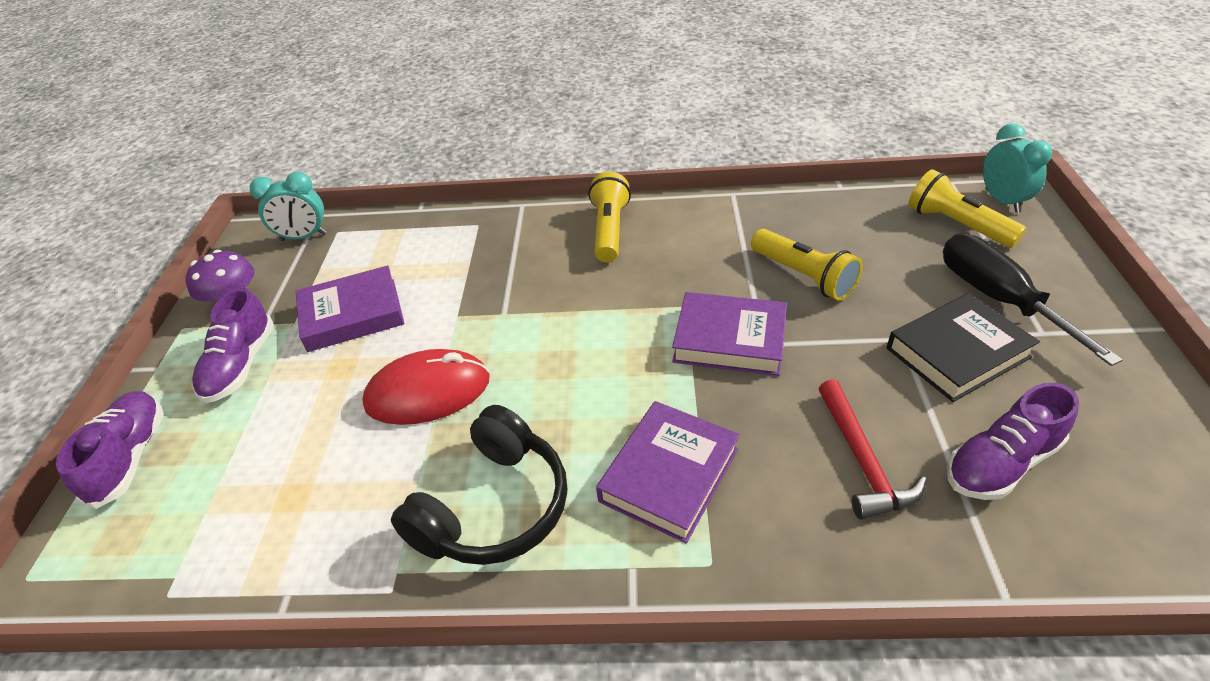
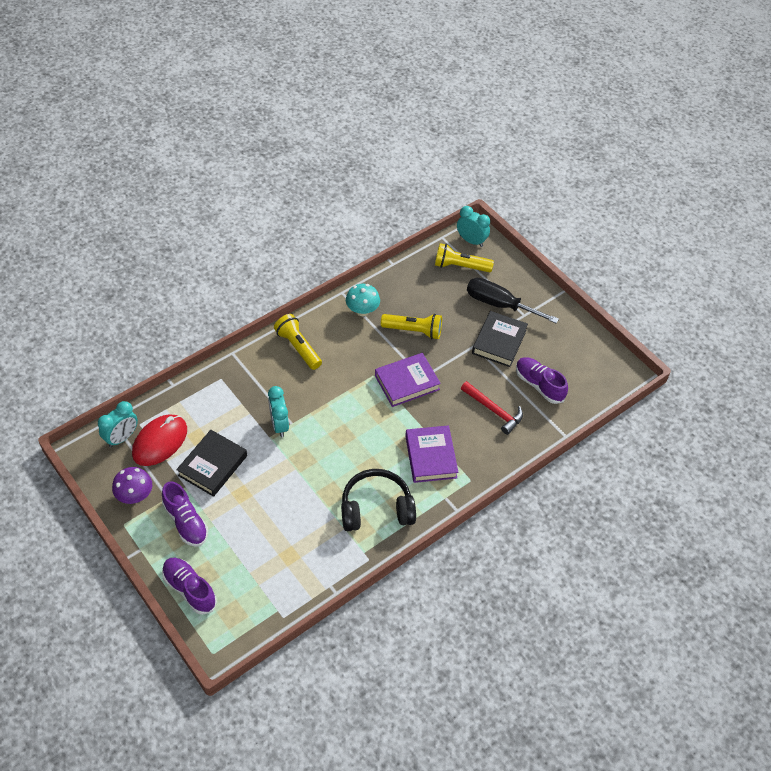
camera: 45 degrees left, 10 degrees up
purple book [296,265,405,352] -> black book [176,430,247,497]
red mouse [362,349,490,425] -> red mouse moved to [132,414,187,466]
black headphones [391,405,567,565] -> black headphones turned 90 degrees counterclockwise [341,469,416,531]
purple shoe [947,383,1079,500] -> purple shoe turned 120 degrees clockwise [516,357,568,404]
none -> turquoise clock [268,386,289,437]
none -> turquoise mushroom [346,284,380,316]

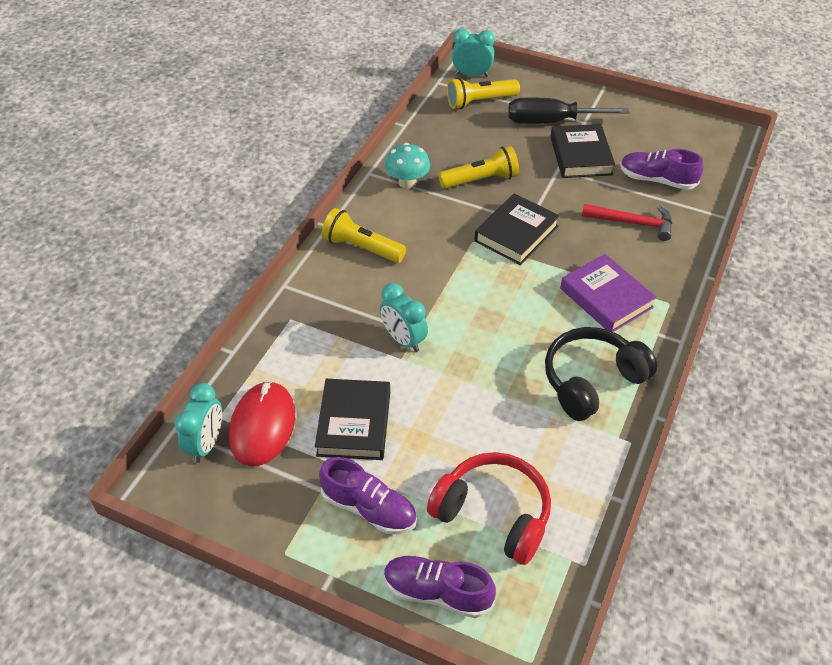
camera: 25 degrees left, 5 degrees down
purple mushroom [112,467,152,504] -> none
purple book [375,353,441,407] -> black book [474,194,560,265]
none -> red headphones [427,452,551,565]

